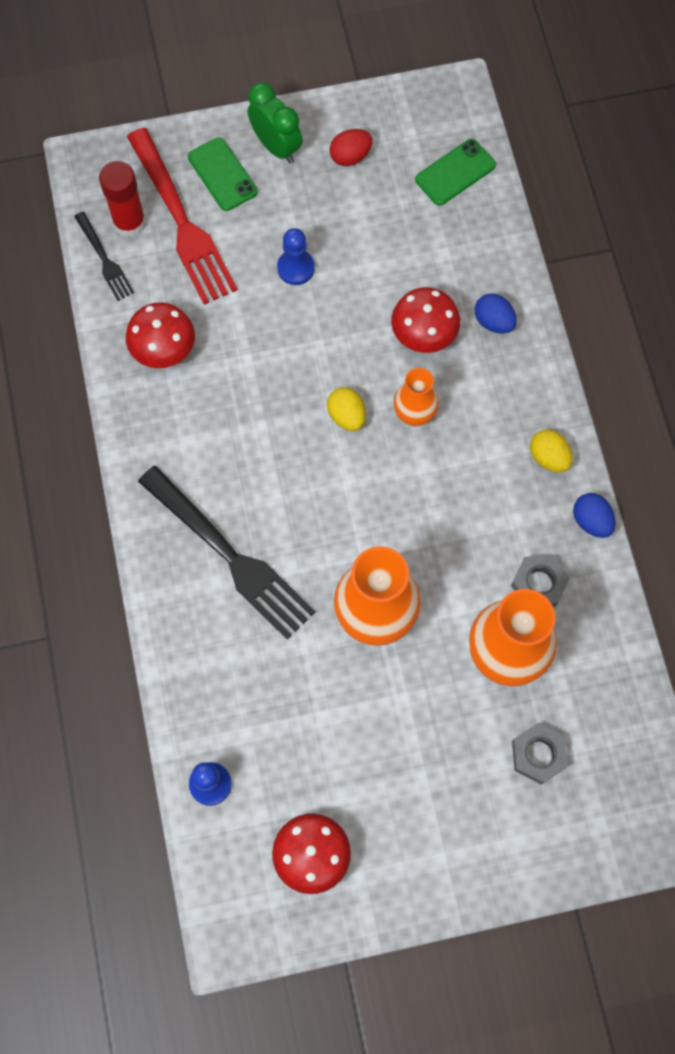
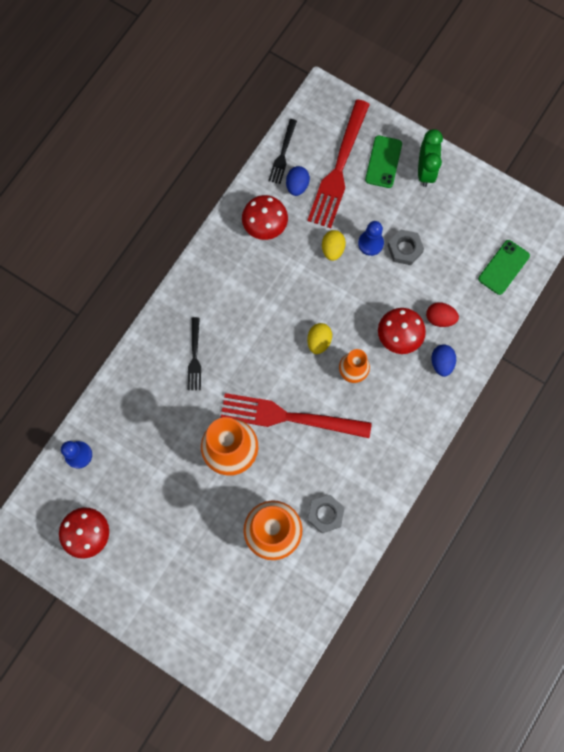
camera: 45 degrees right, 5 degrees up
red glue stick [99,161,146,237] -> none
black fork [138,466,316,640] -> black fork [188,317,201,390], size x0.51
red egg [330,129,372,166] -> red egg moved to [426,302,459,327]
green phone [415,139,496,205] -> green phone turned 60 degrees counterclockwise [478,240,530,295]
grey nut [512,723,568,785] -> grey nut moved to [388,229,424,265]
yellow egg [530,430,572,472] -> yellow egg moved to [322,230,346,261]
blue egg [573,493,616,538] -> blue egg moved to [286,166,310,196]
none -> red fork [220,393,372,438]

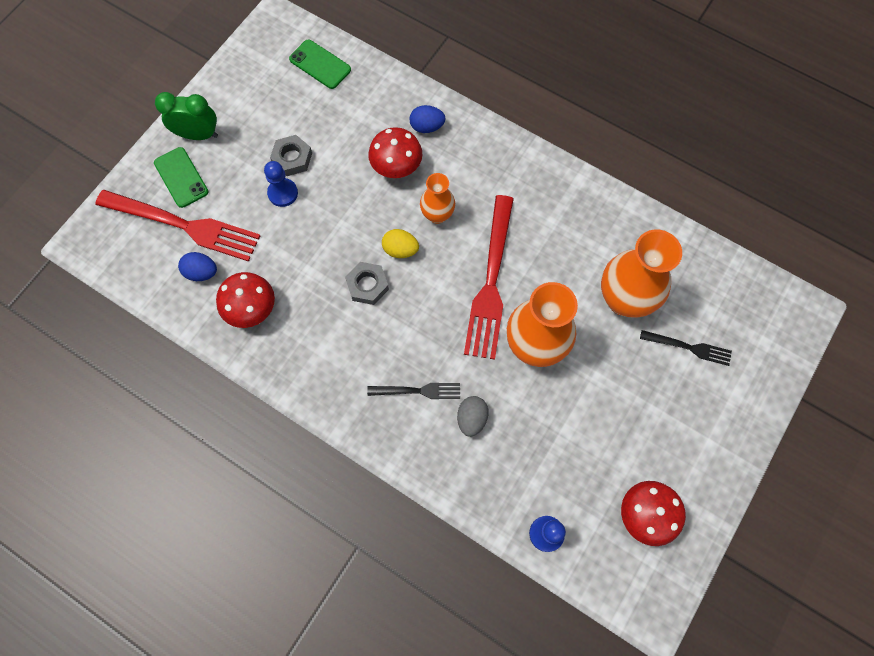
camera: 90 degrees left, 5 degrees down
black fork [268,119,297,184] -> black fork moved to [640,330,732,366]
grey nut [308,495,345,533] -> grey nut moved to [345,262,389,305]
yellow egg [322,230,346,261] -> none
green phone [365,136,402,188] -> green phone turned 45 degrees clockwise [154,147,209,208]
red egg [426,302,459,327] -> none
none -> grey egg [457,396,489,437]

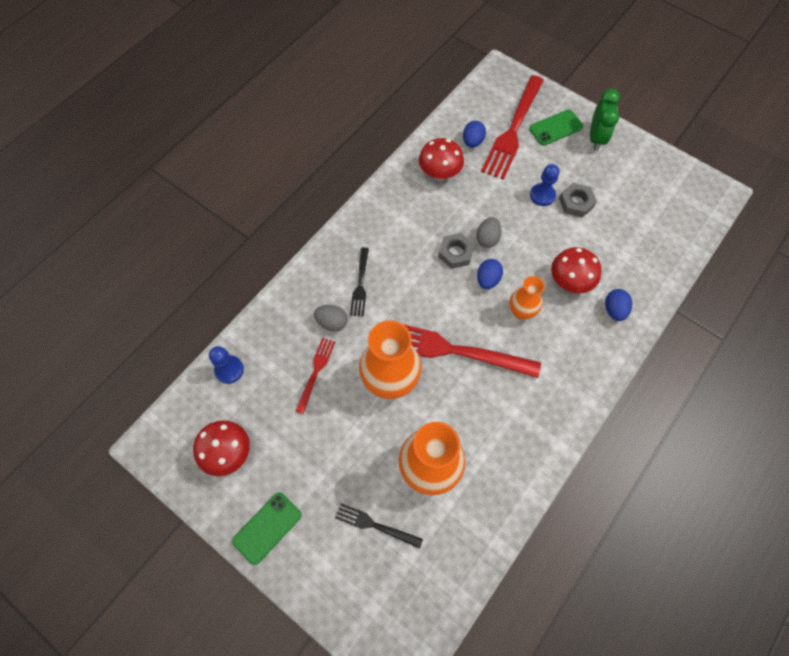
camera: 95 degrees right, 5 degrees down
green phone [289,40,351,89] -> green phone moved to [232,492,302,565]
yellow egg [382,229,419,258] -> blue egg [477,259,503,289]
black fork [640,330,732,366] -> black fork turned 90 degrees clockwise [335,503,423,549]
none -> red fork [295,338,335,414]
none -> grey egg [476,217,502,248]

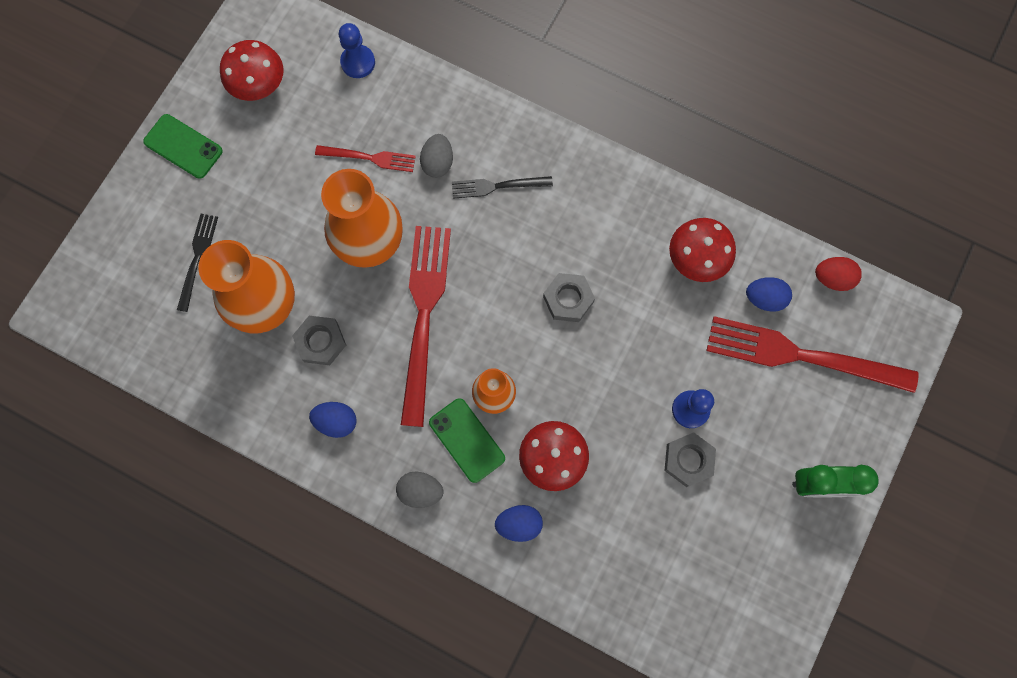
camera: 80 degrees right, 10 degrees up
grey egg [476,217,502,248] -> grey egg moved to [396,471,444,508]
blue egg [477,259,503,289] -> blue egg moved to [309,402,357,438]
green phone [529,109,583,146] -> green phone moved to [429,398,505,483]
none -> grey nut [292,316,346,365]
none -> red egg [815,257,862,291]

